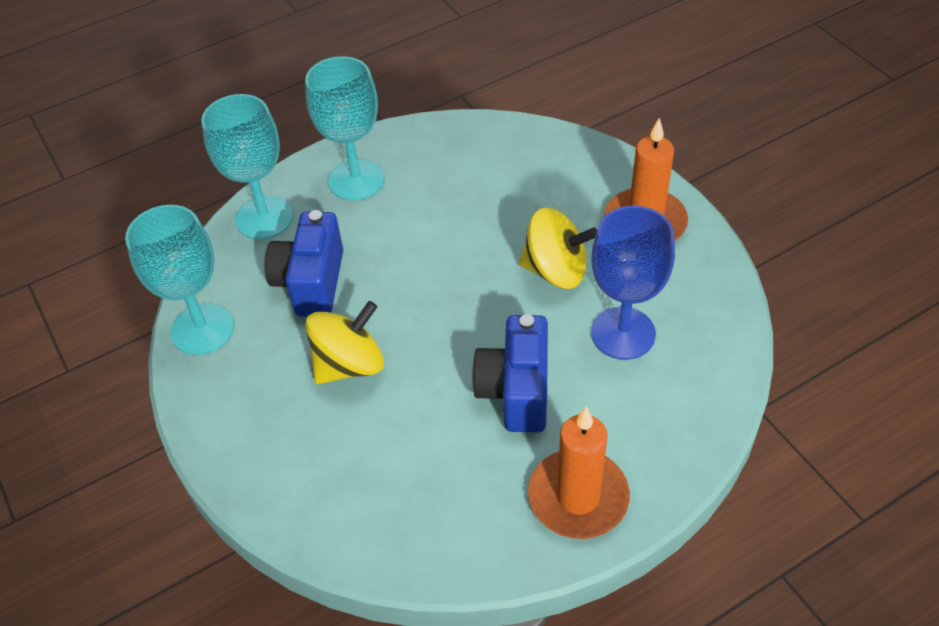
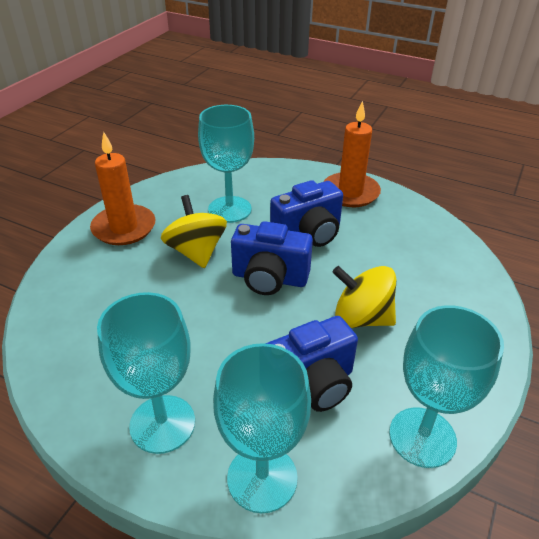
camera: 125 degrees left, 10 degrees down
blue goblet [591,206,675,360] -> turquoise goblet [198,105,254,223]
none -> blue camera [231,221,313,295]

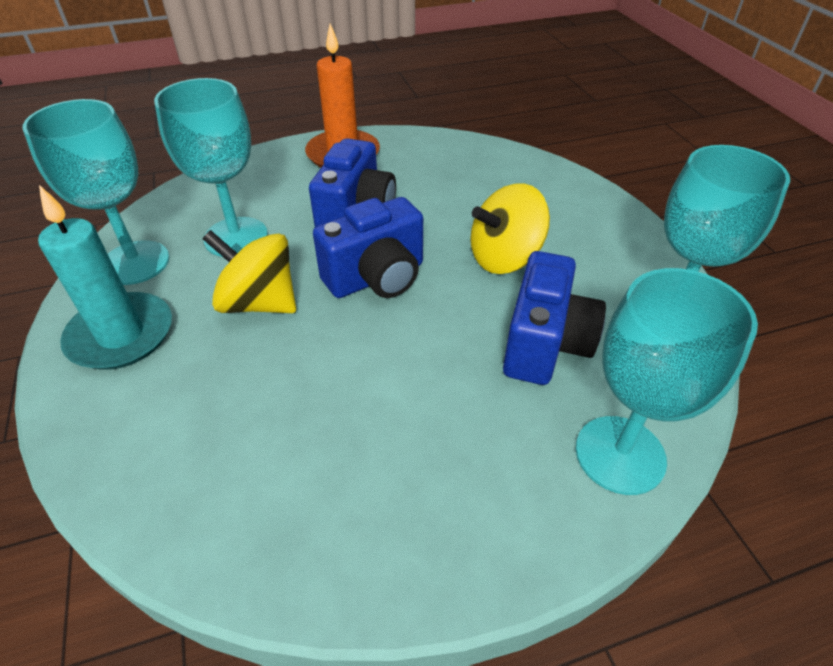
camera: 45 degrees left, 5 degrees up
orange candle [90,132,155,245] -> turquoise candle [38,185,172,370]
turquoise goblet [97,292,195,454] -> turquoise goblet moved to [23,99,169,285]

